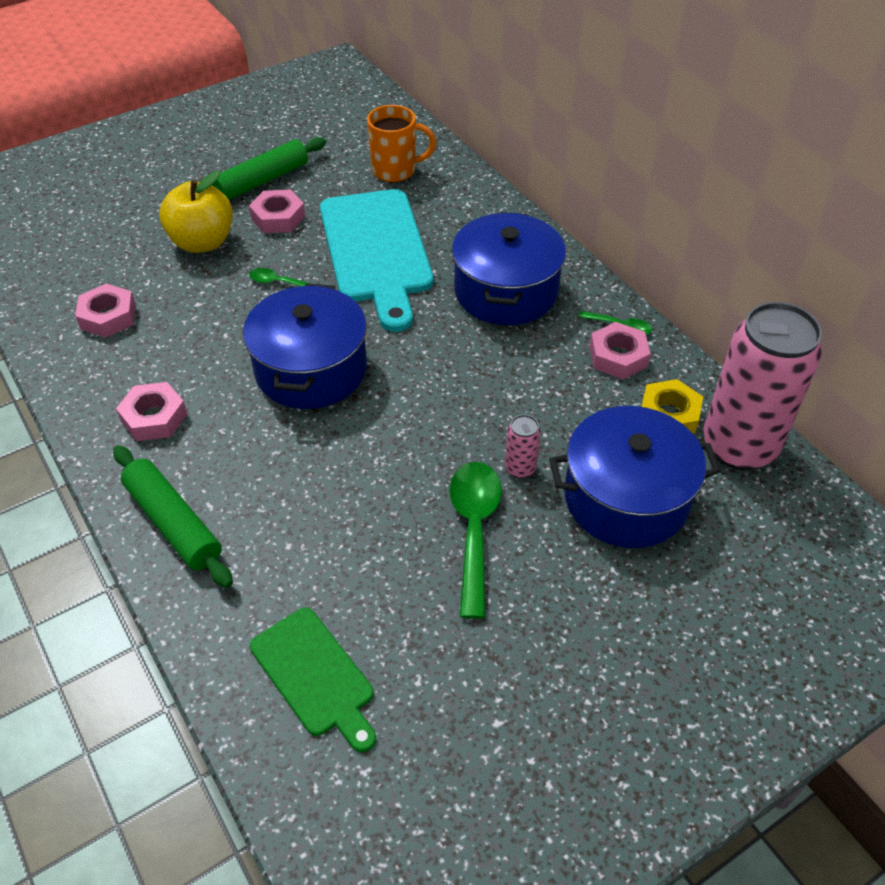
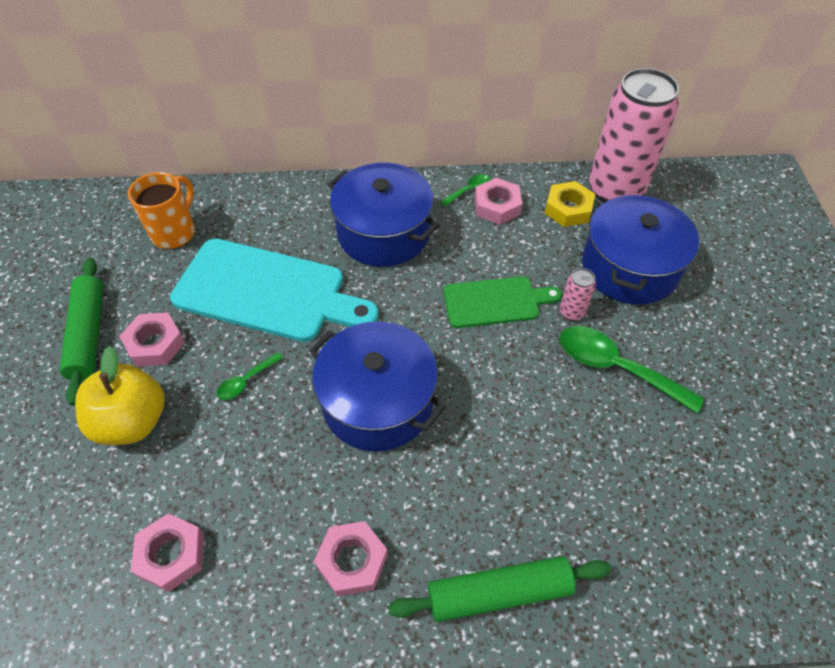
camera: 60 degrees left, 5 degrees up
green cutting board [250,607,376,752] -> green cutting board moved to [444,276,562,328]

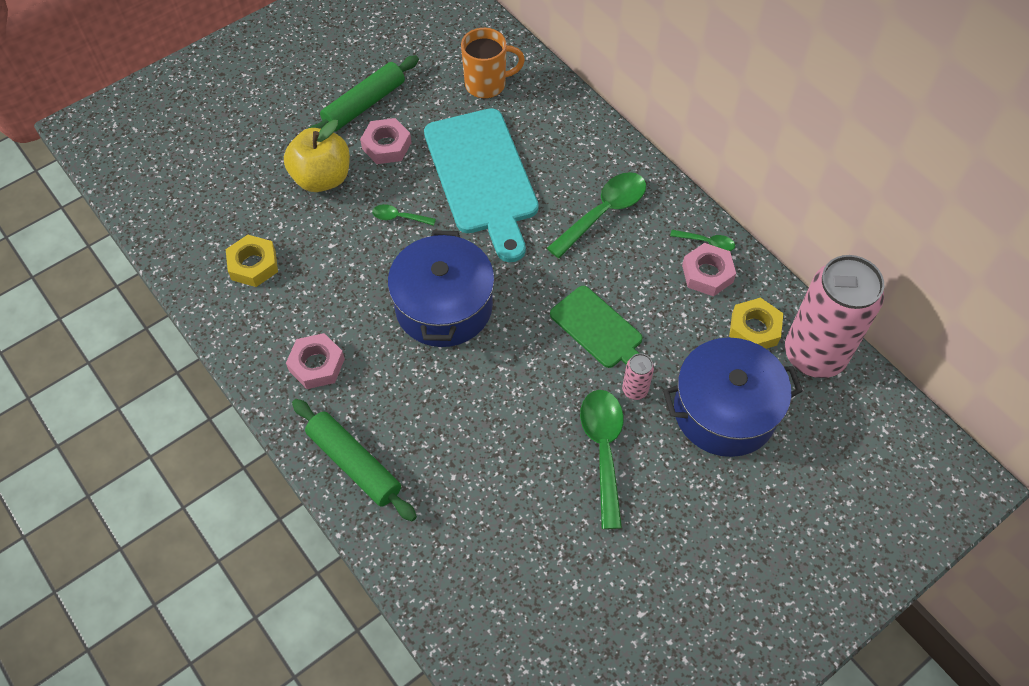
camera: 55 degrees right, 5 degrees up
pink nut [131,513,204,592] -> yellow nut [226,235,278,287]
blue pot [327,163,439,267] -> green spoon [547,172,646,258]

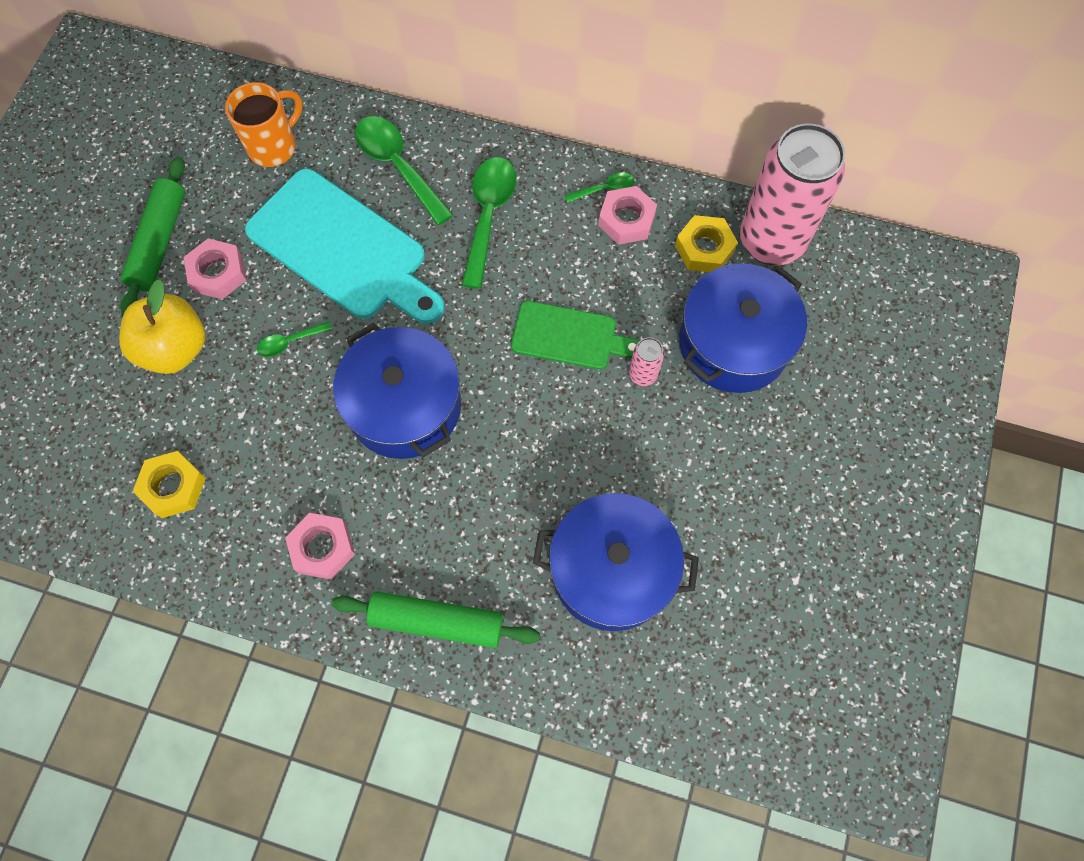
camera: 35 degrees left, 10 degrees up
green spoon [580,390,623,529] -> green spoon moved to [355,116,453,225]
none -> blue pot [533,493,699,631]

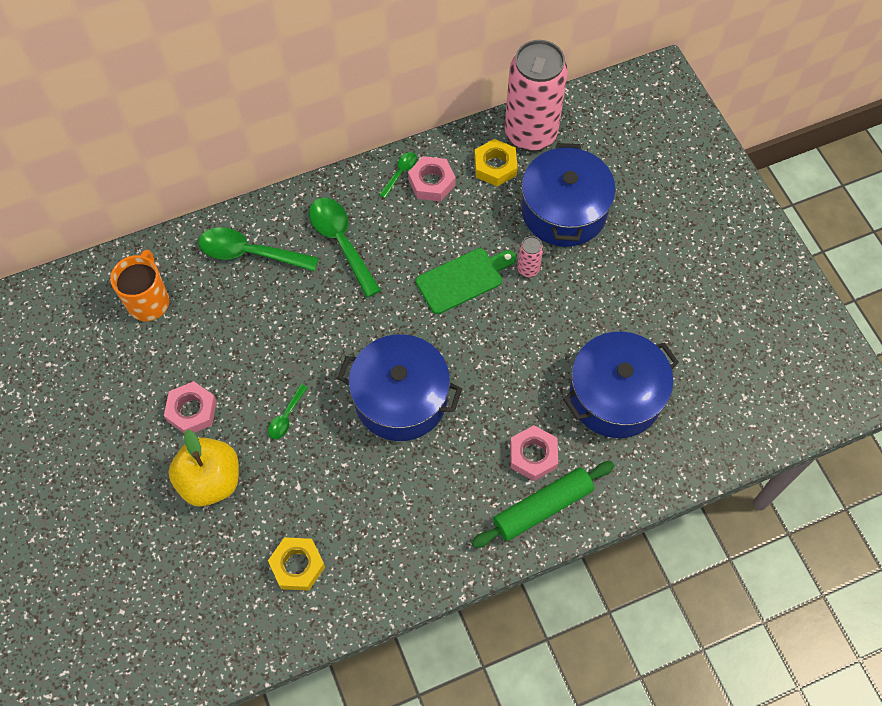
camera: 40 degrees left, 5 degrees down
green rolling pin [120,156,185,315] -> none
turquoise cutting board [245,169,444,324] -> none
pink nut [285,513,355,580] -> pink nut moved to [510,425,558,481]

